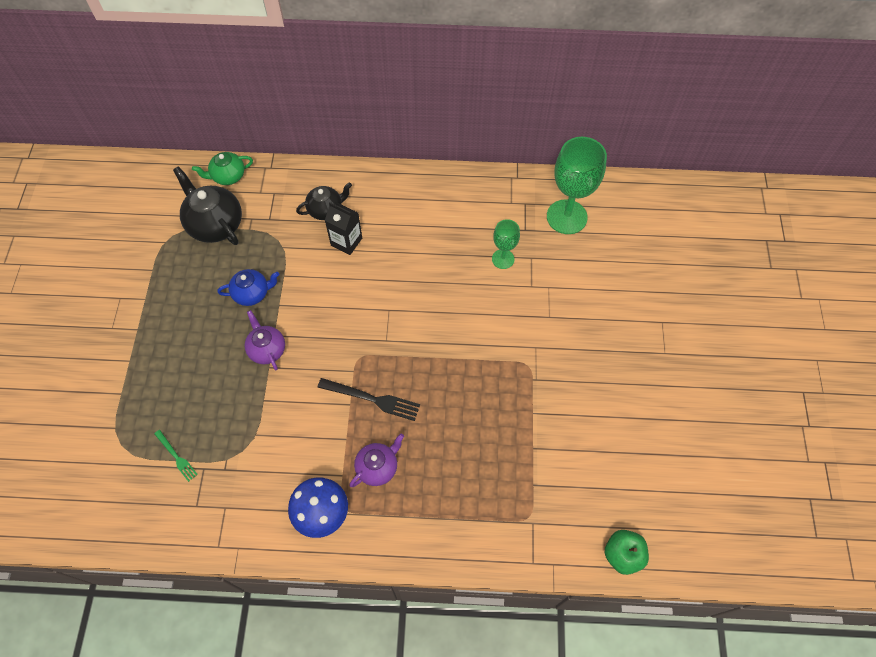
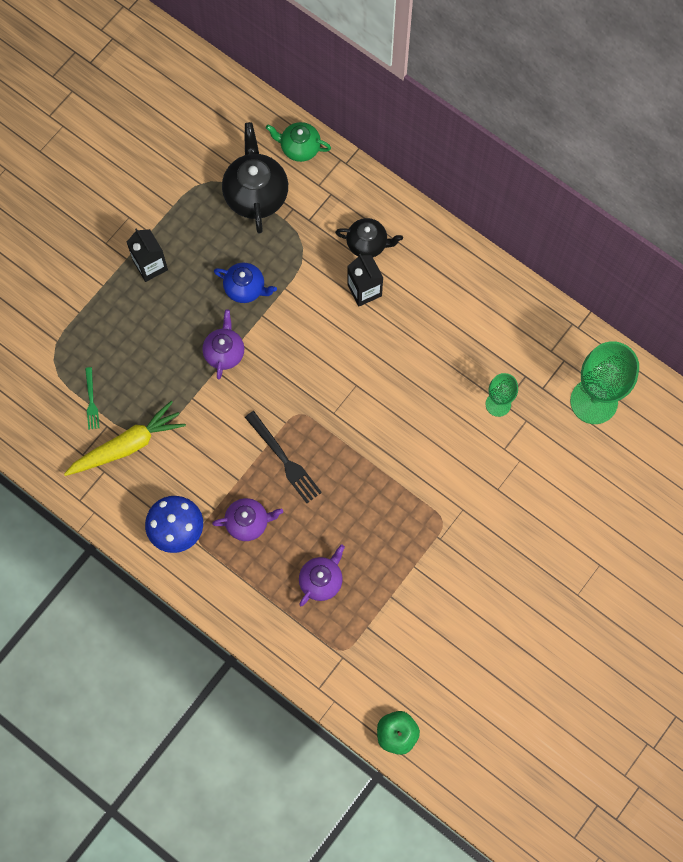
camera: 35 degrees right, 10 degrees up
none -> yellow carrot [64,401,186,476]
none -> black carton [127,228,168,282]
none -> purple teapot [299,544,345,606]

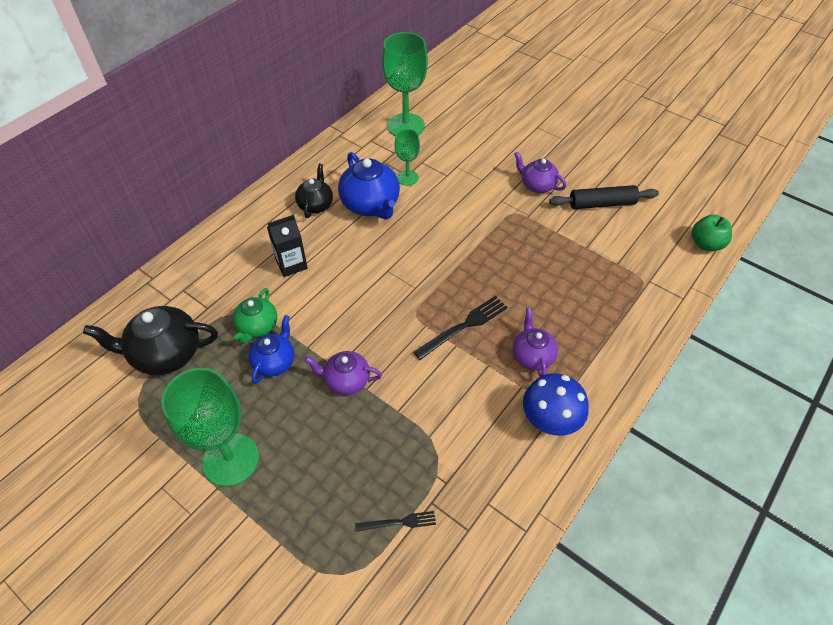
camera: 90 degrees left, 20 degrees down
yellow carrot [64,401,186,476] -> none
green fork [85,367,99,430] -> black fork [356,511,436,532]
black carton [127,228,168,282] -> green goblet [161,368,259,486]
green teapot [266,122,331,162] -> green teapot moved to [233,288,277,344]
purple teapot [299,544,345,606] -> purple teapot moved to [514,152,566,193]
black teapot [335,218,403,257] -> black teapot moved to [295,163,333,218]
none -> blue teapot [338,152,400,220]
none -> black rolling pin [549,185,659,209]

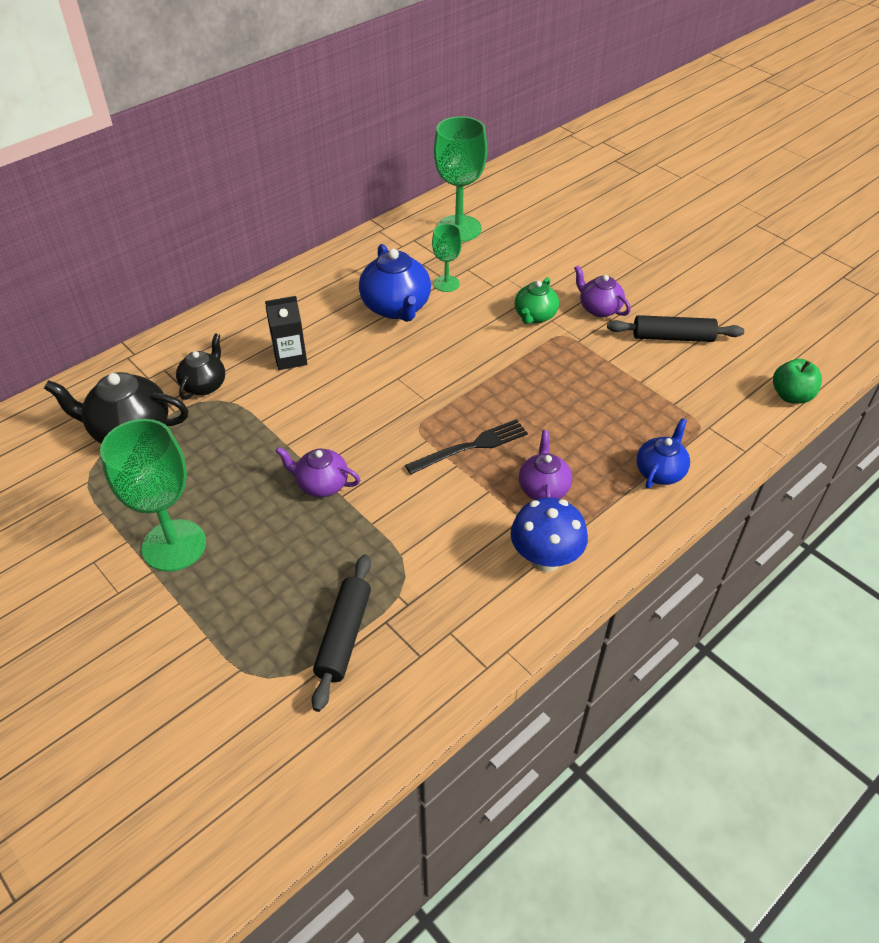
camera: 10 degrees right, 5 degrees down
green teapot [233,288,277,344] -> green teapot moved to [515,277,559,324]
blue teapot [248,315,294,384] -> blue teapot moved to [636,418,690,489]
black teapot [295,163,333,218] -> black teapot moved to [176,333,225,400]
black fork [356,511,436,532] -> black rolling pin [312,554,371,712]

